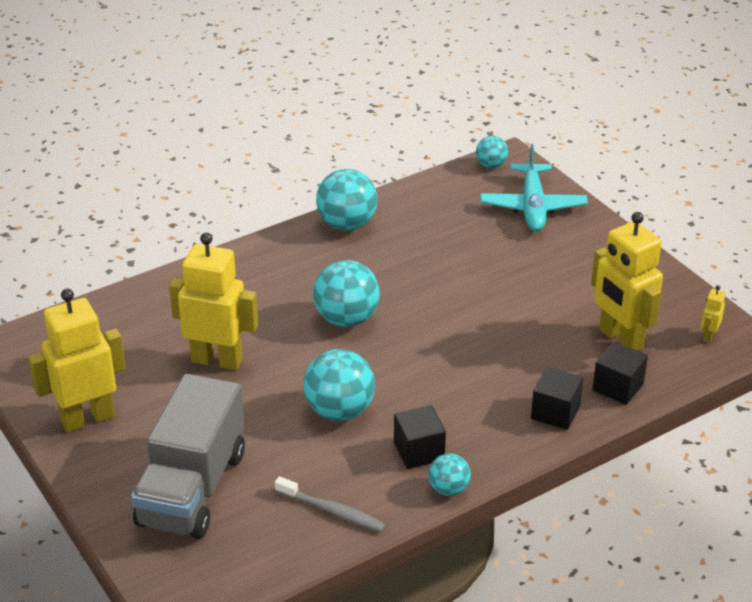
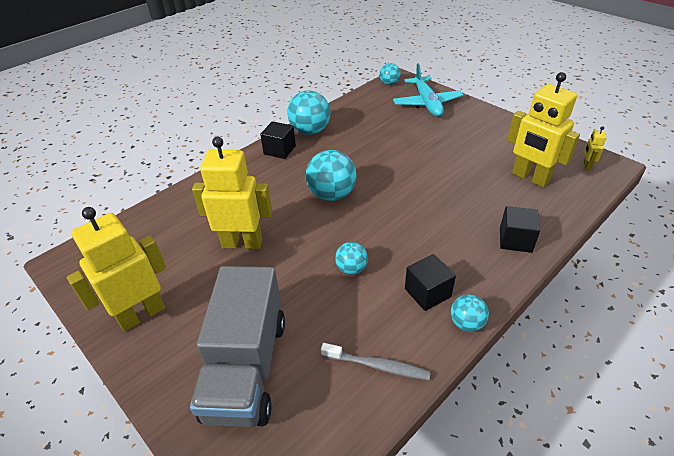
camera: 10 degrees left, 5 degrees up
turquoise ball [303,349,375,421] -> turquoise ball [335,242,368,275], size x0.56
black cube [592,342,648,405] -> black cube moved to [260,121,296,159]

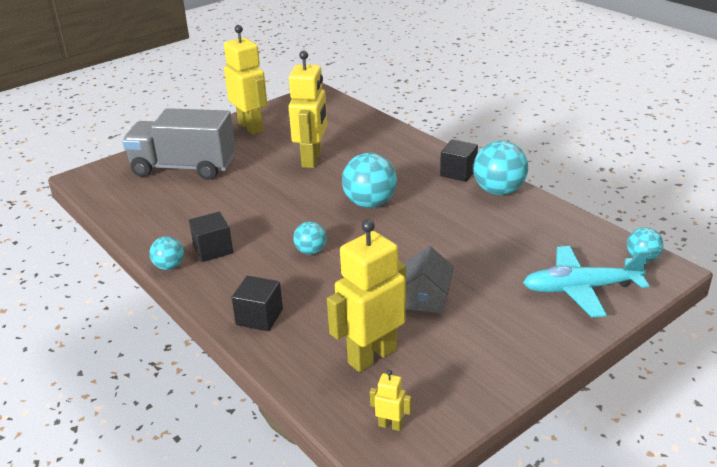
camera: 95 degrees right, 10 degrees down
grey toothbrush [321,343,431,380] -> none
turquoise ball [335,242,368,275] -> turquoise ball moved to [293,222,327,255]
none -> grey house [405,246,454,313]

